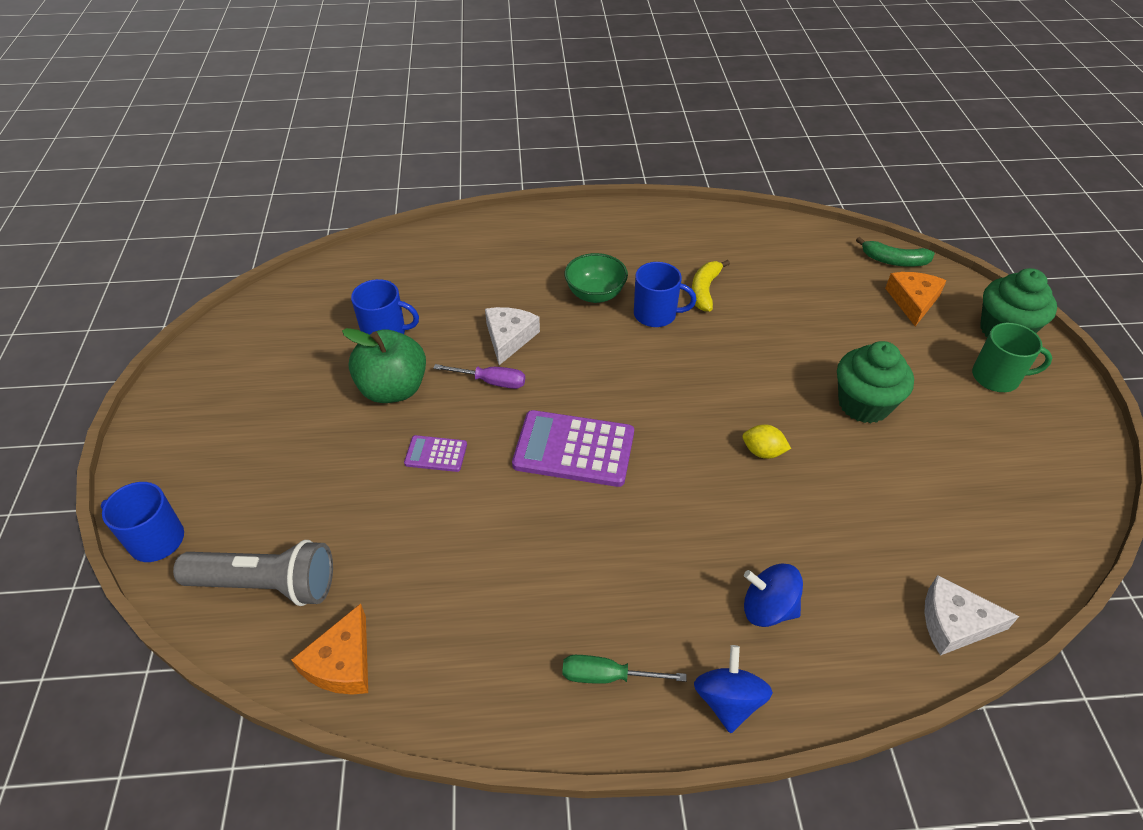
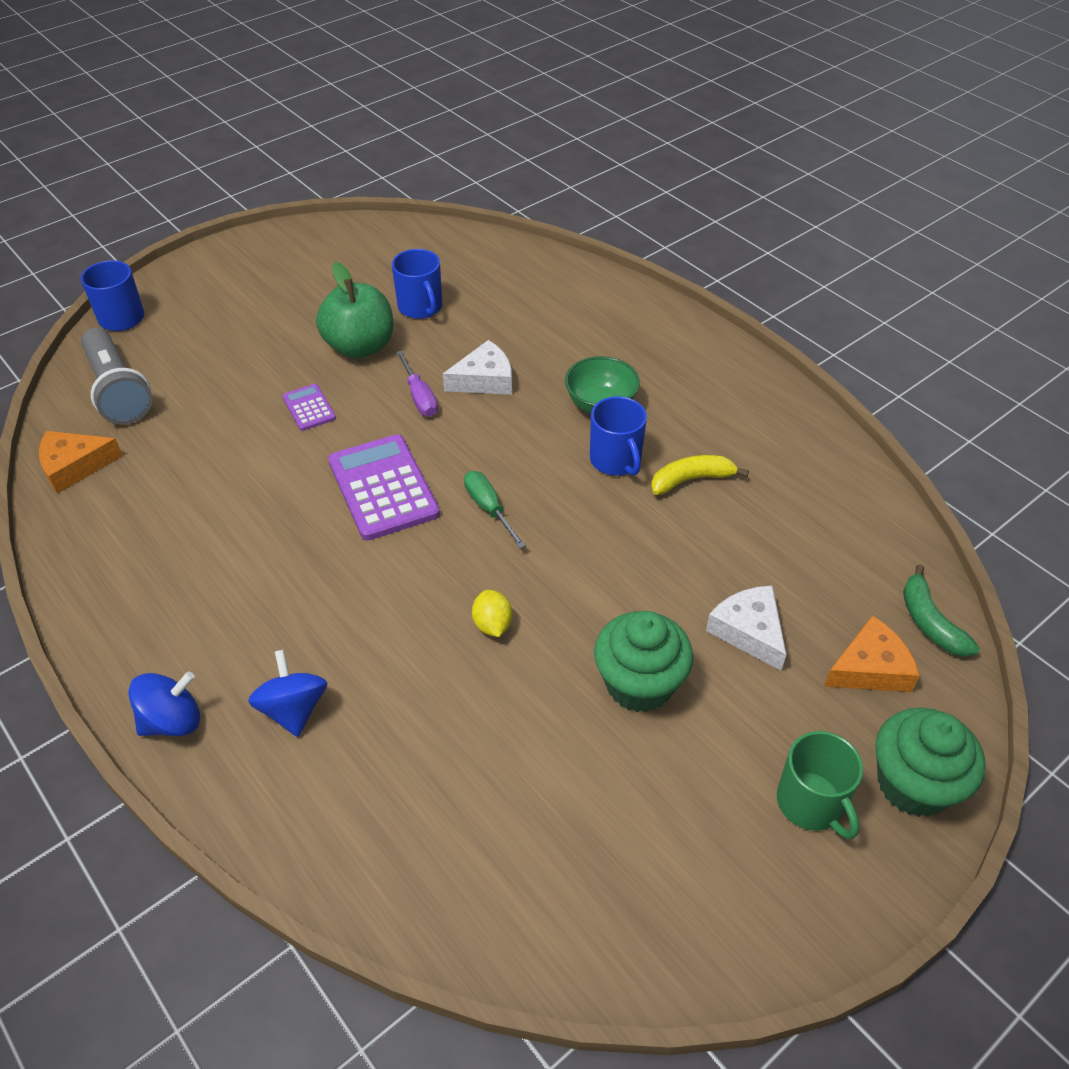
camera: 55 degrees right, 0 degrees up
green screwdriver [562,655,686,684] -> green screwdriver moved to [464,471,526,548]
white cheese [924,575,1019,656] -> white cheese moved to [706,586,786,671]

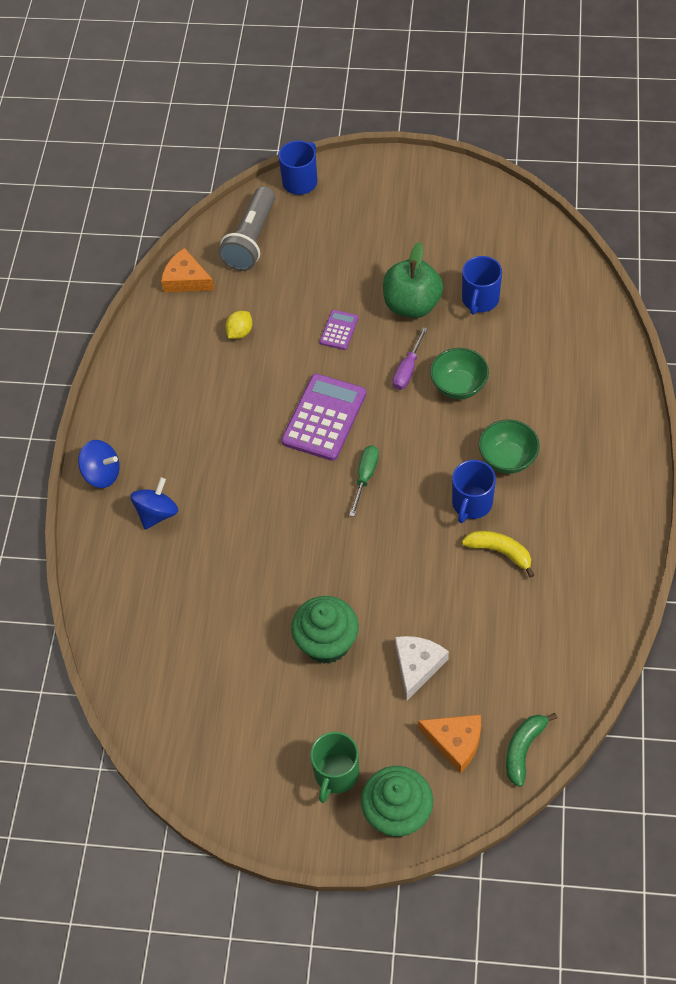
camera: 50 degrees right, 10 degrees up
white cheese [443,340,512,395] -> green bowl [430,348,489,399]
yellow lemon [472,590,512,637] -> yellow lemon moved to [225,311,252,339]

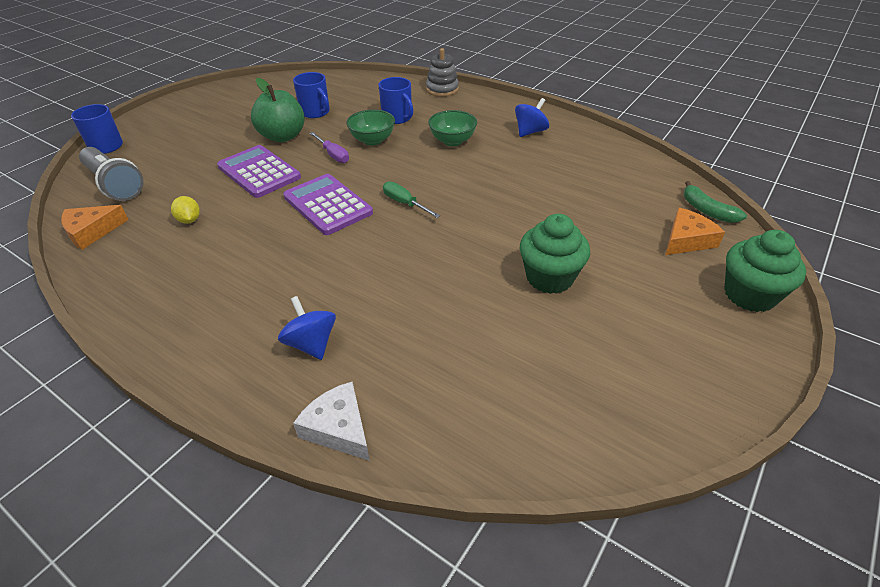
camera: 65 degrees left, 15 degrees down
blue spinning top [78,440,120,488] -> blue spinning top moved to [515,98,549,137]
green mug [310,732,359,803] -> none
purple calculator [319,310,359,350] -> purple calculator [217,145,301,198], size x1.99
white cheese [395,636,449,700] -> white cheese moved to [293,382,370,461]
blue mug [452,460,496,523] -> blue mug moved to [378,77,413,124]
yellow banana [462,531,534,578] -> none
none -> grey stacking toy [426,48,459,97]

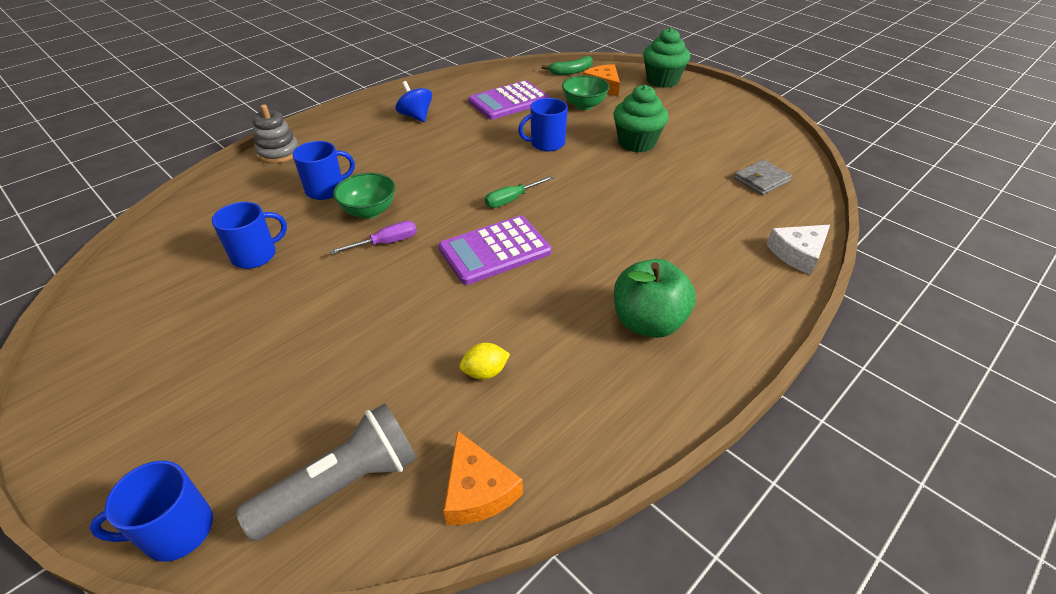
camera: 80 degrees left, 0 degrees up
purple calculator [217,145,301,198] -> purple calculator moved to [468,80,550,120]
green apple [251,78,305,142] -> green apple moved to [614,259,696,338]
blue spinning top [278,296,336,360] -> none
green bowl [428,110,477,146] -> green bowl moved to [562,75,610,110]
none -> blue mug [518,98,568,151]
none -> grey wallet [734,160,792,195]

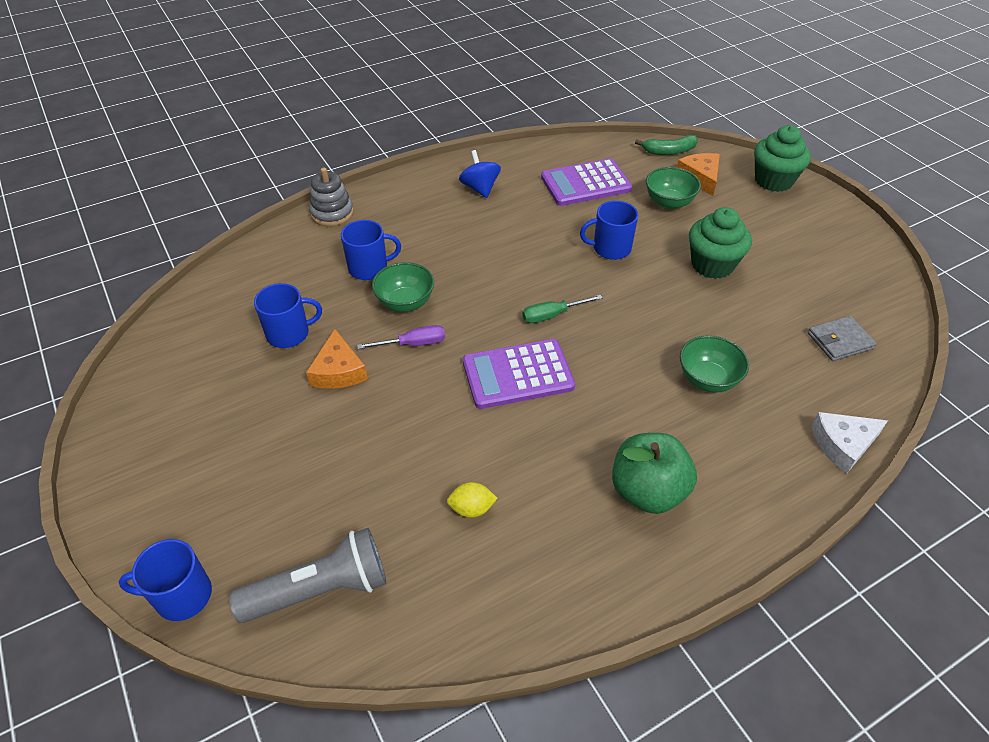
camera: 15 degrees right, 5 degrees up
orange cheese [444,430,523,525] -> orange cheese moved to [306,329,368,389]
none -> green bowl [680,335,749,393]

